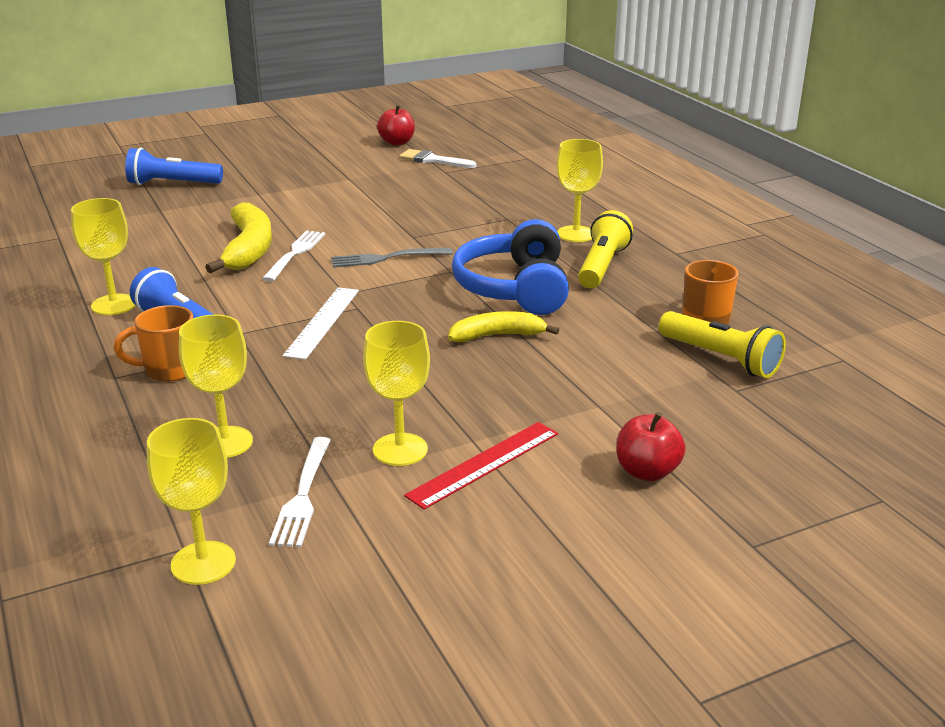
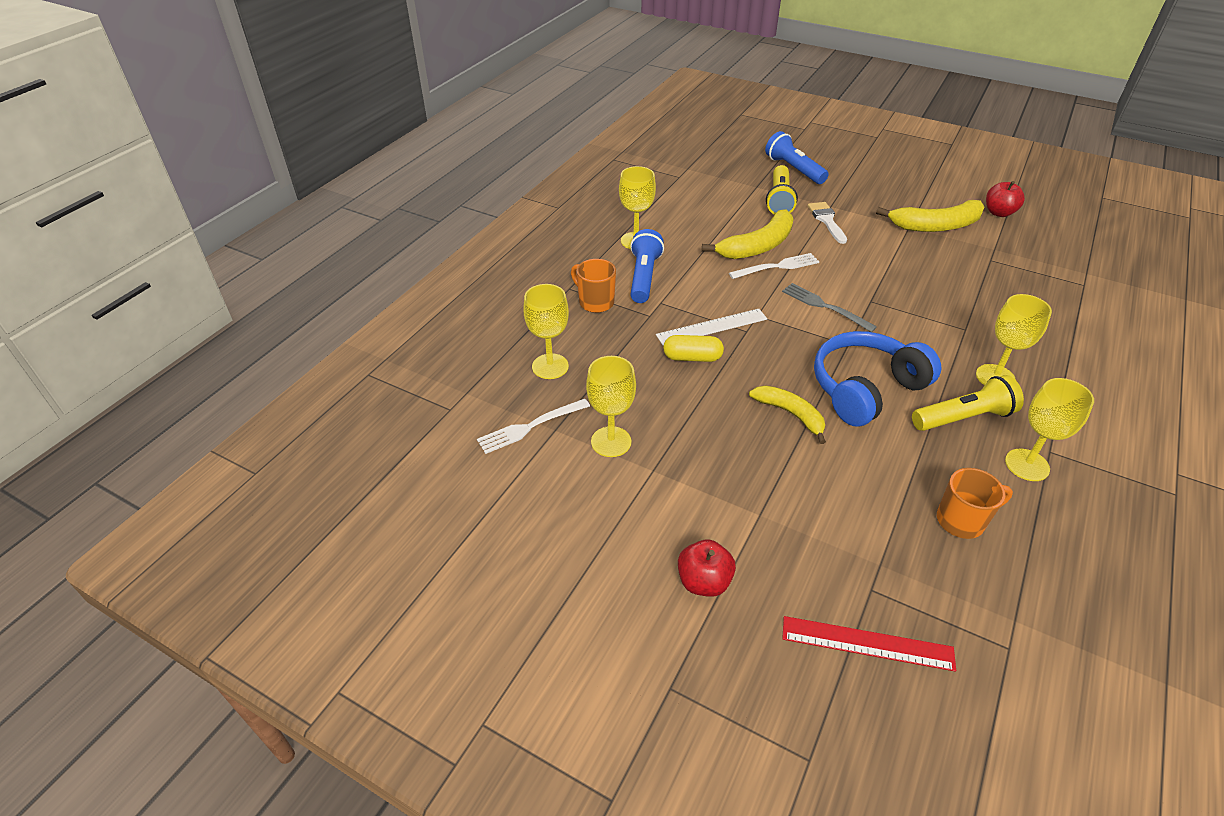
camera: 55 degrees right, 15 degrees up
yellow goblet [147,418,236,585] -> yellow goblet moved to [1005,378,1094,481]
white brush [399,149,476,168] -> white brush moved to [808,202,847,244]
red ruler [404,422,558,510] -> red ruler moved to [782,616,956,672]
yellow flashlight [659,311,786,378] -> yellow flashlight moved to [766,165,798,215]
none -> yellow capsule [663,335,724,362]
none -> yellow banana [876,200,985,232]

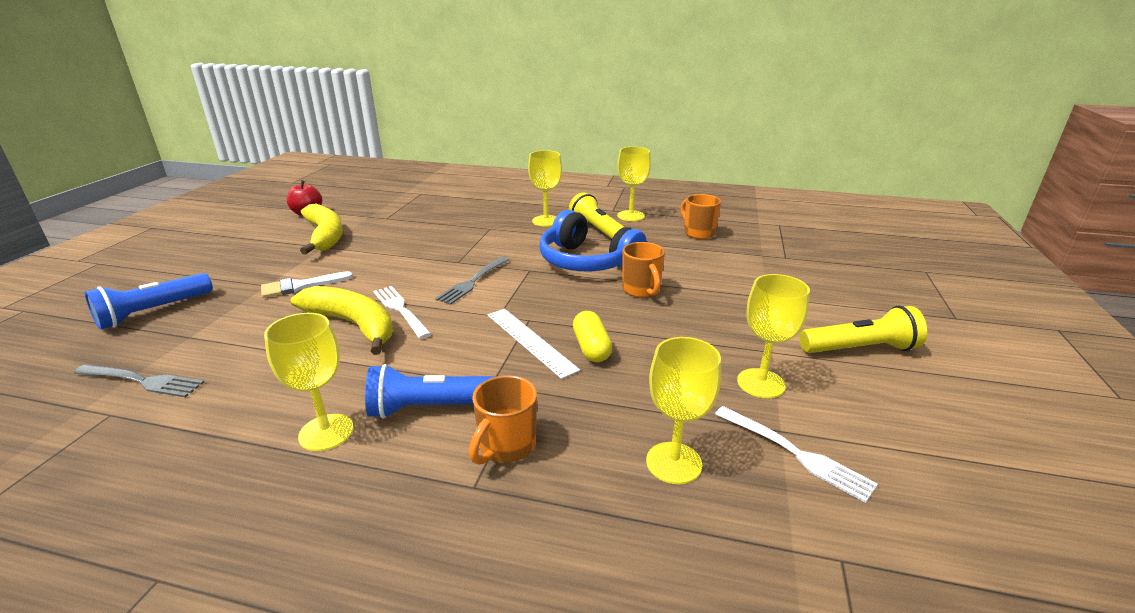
camera: 105 degrees left, 15 degrees down
red apple [678,540,736,597] -> none
yellow banana [749,386,826,444] -> orange mug [622,242,665,298]
yellow flashlight [766,165,798,215] -> yellow flashlight moved to [800,306,927,353]
red ruler [782,616,956,672] -> none
none -> grey fork [74,364,204,398]

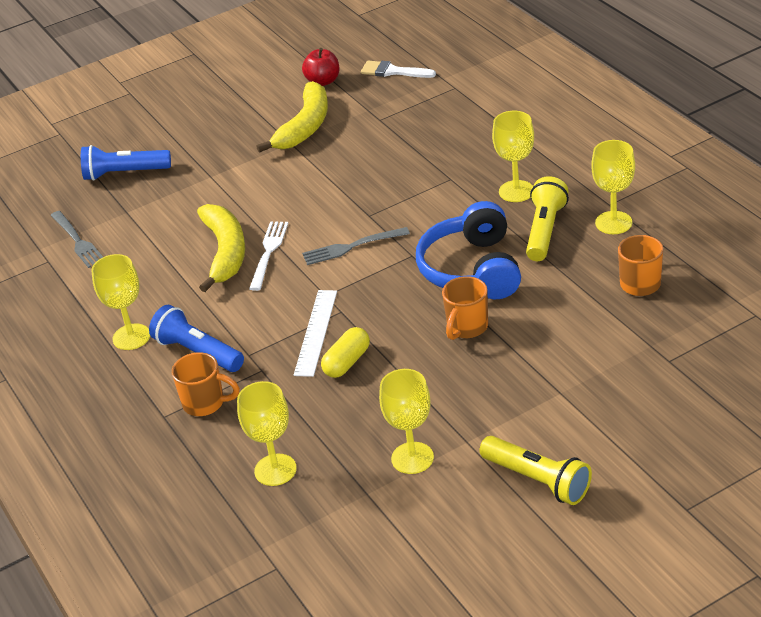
camera: 50 degrees right, 10 degrees up
white brush [261,271,353,298] -> white brush moved to [361,61,436,78]
orange mug [469,375,537,465] -> orange mug turned 150 degrees counterclockwise [172,352,240,416]
white fork [715,406,878,503] -> none

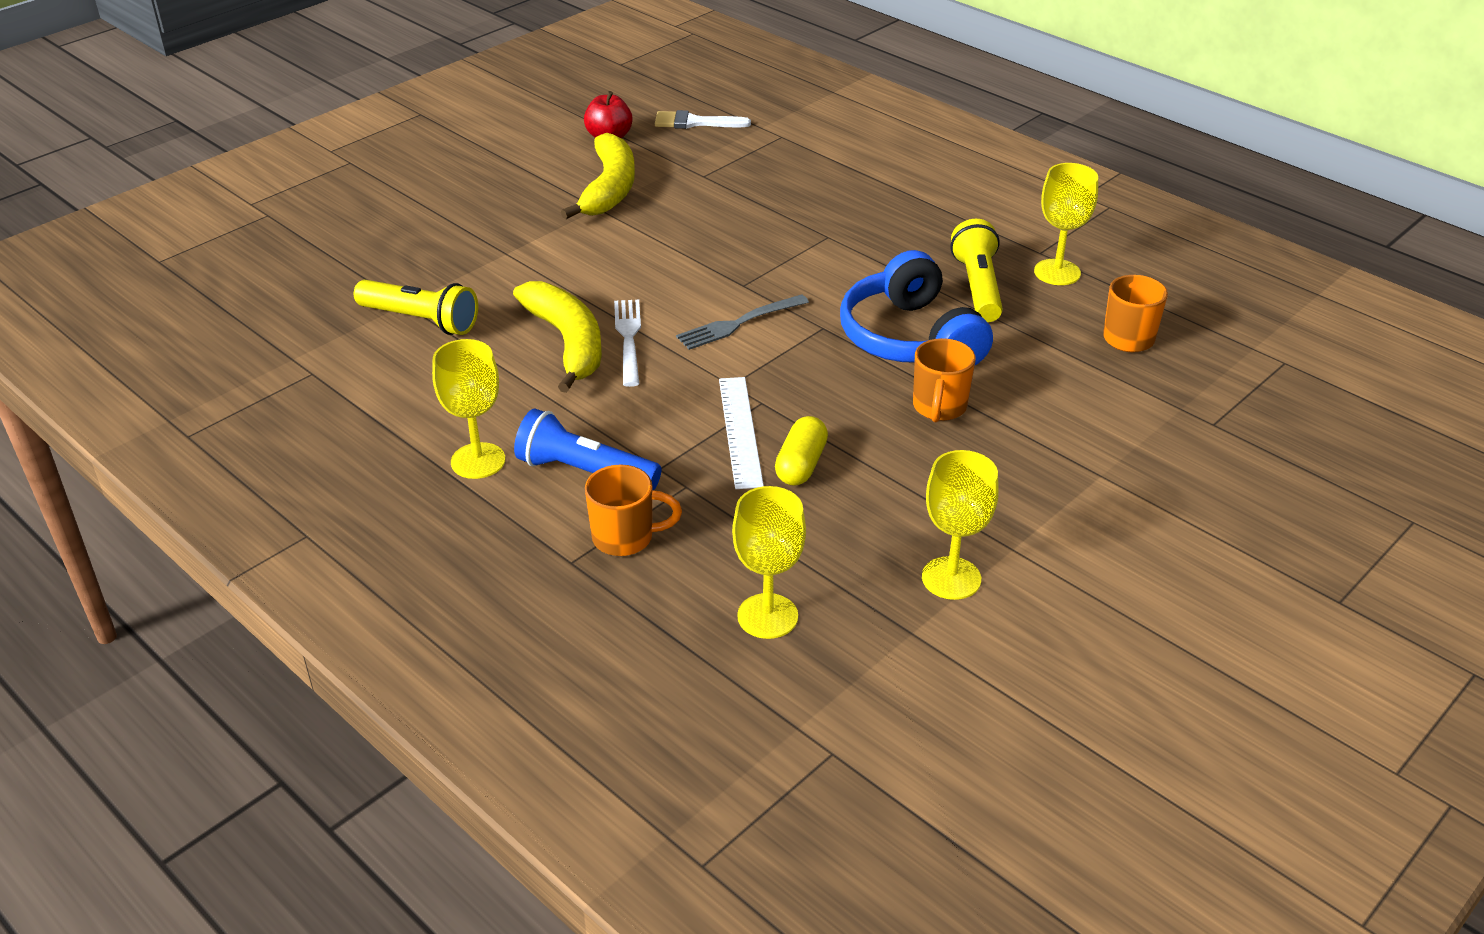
camera: 20 degrees left, 0 degrees up
grey fork [50,211,103,268] -> none
blue flashlight [81,145,171,181] -> none
yellow flashlight [479,436,592,505] -> yellow flashlight moved to [354,280,478,335]
yellow goblet [492,111,534,202] -> none

